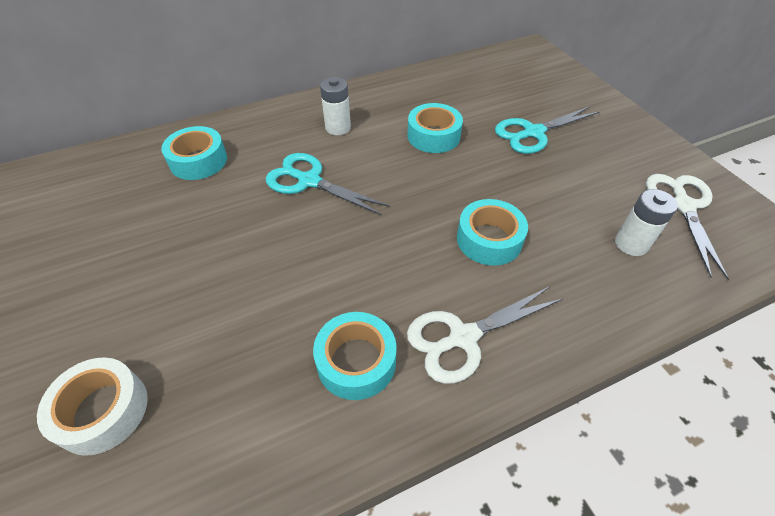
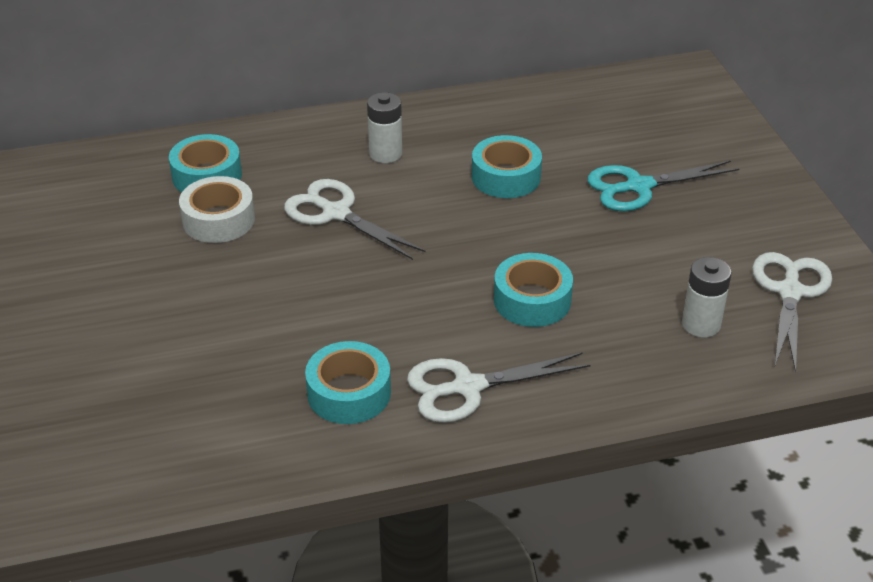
camera: 10 degrees right, 10 degrees down
white tape [37,357,148,456] -> white tape moved to [179,176,255,243]
turquoise scissors [266,153,390,215] -> white scissors [284,179,425,260]

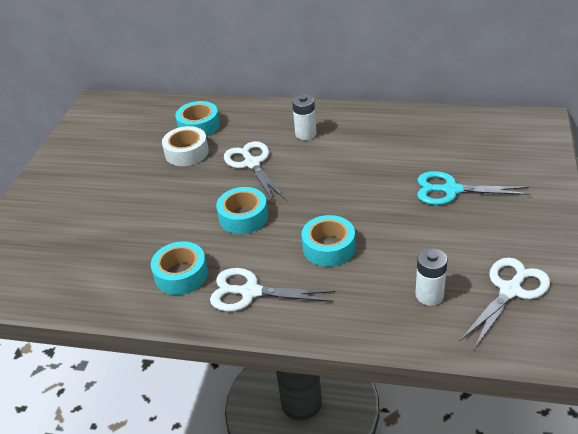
camera: 30 degrees right, 0 degrees up
turquoise tape [472,135,542,198] -> turquoise tape moved to [216,187,268,234]

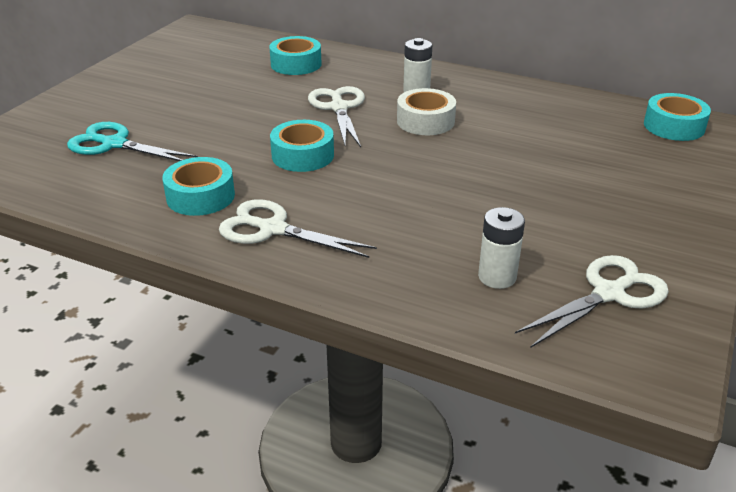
camera: 10 degrees right, 5 degrees down
white tape [162,126,209,166] -> white tape moved to [397,88,456,135]
turquoise tape [301,215,355,267] -> turquoise tape moved to [644,93,711,141]
turquoise scissors [417,171,530,205] -> turquoise scissors moved to [67,122,198,161]

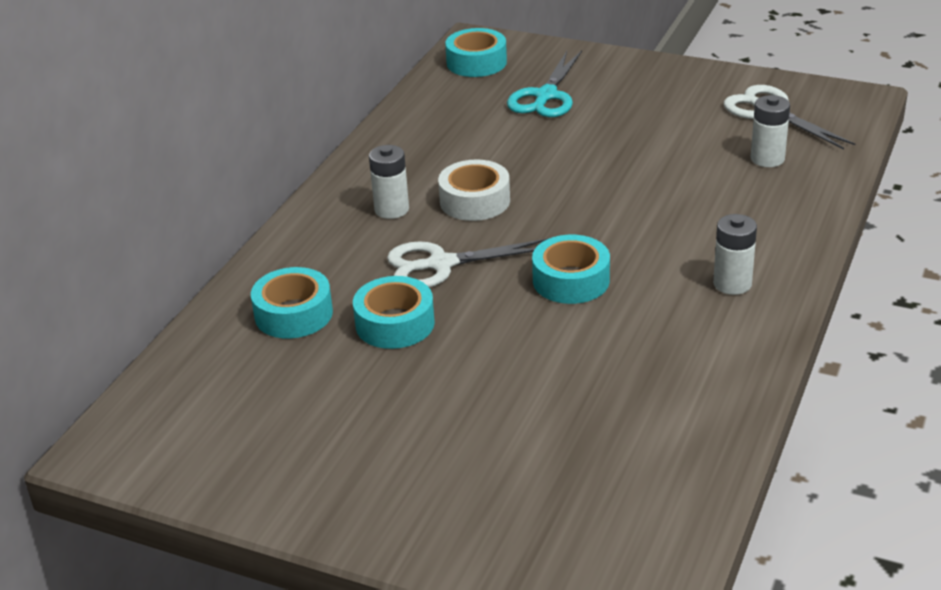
camera: 90 degrees left, 0 degrees up
turquoise scissors [67,122,198,161] -> turquoise scissors moved to [507,51,582,117]
turquoise tape [162,157,235,216] -> turquoise tape moved to [353,276,435,349]
white scissors [219,199,377,258] -> white battery [713,214,757,295]

